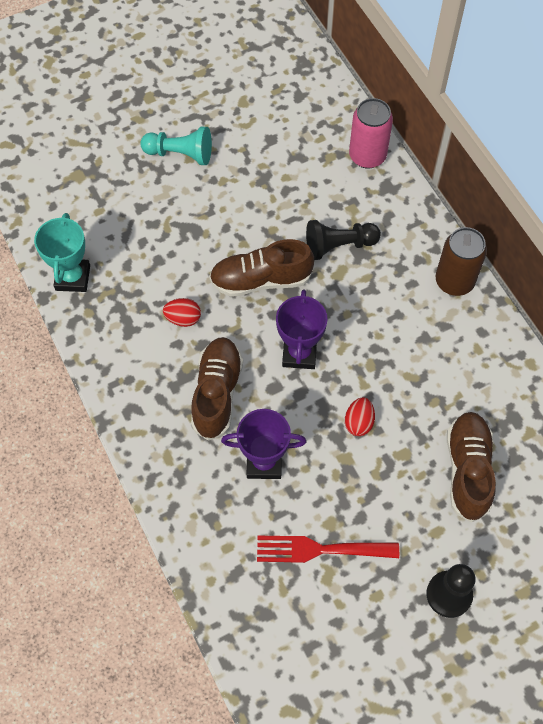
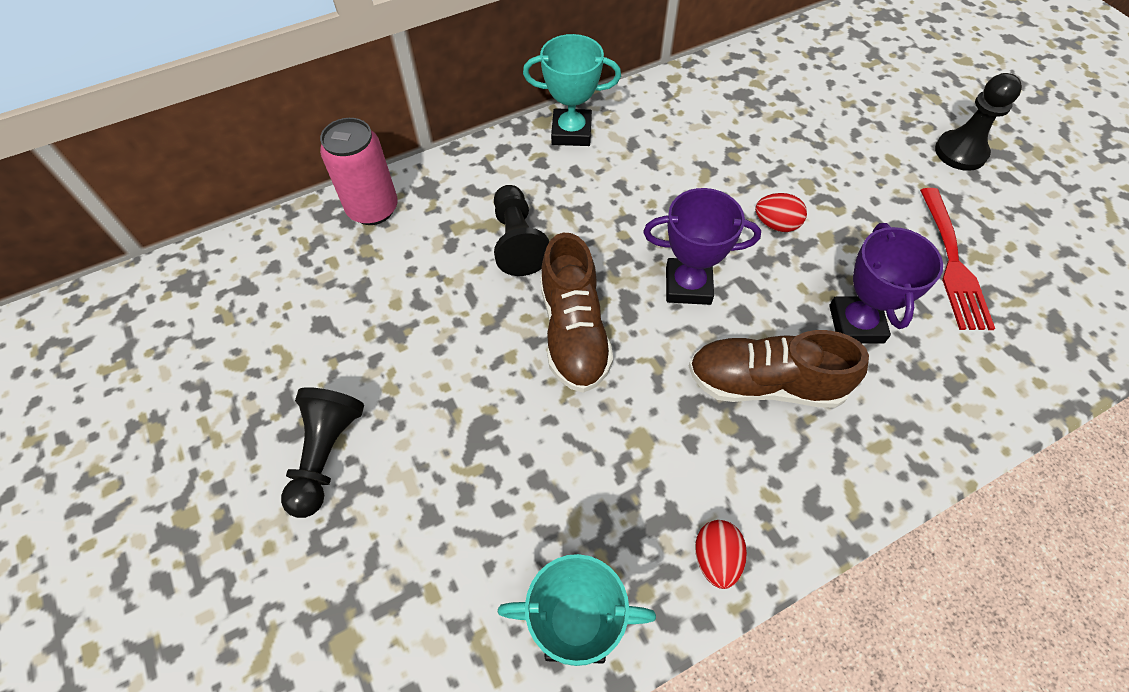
camera: 90 degrees left, 5 degrees down
turquoise pawn [140,127,212,165] -> black pawn [281,387,364,518]
red egg [163,298,201,327] -> red egg moved to [695,520,747,589]
brown can [436,227,487,296] -> turquoise trophy [523,34,621,146]
brown shoe [447,412,496,522] -> none

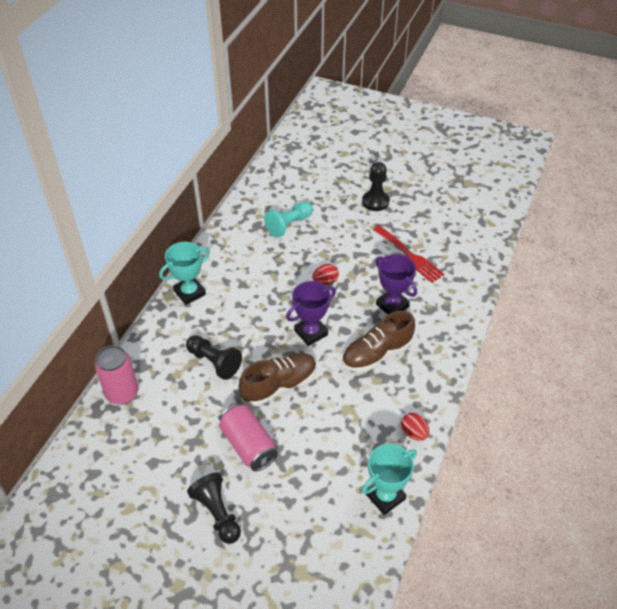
camera: 40 degrees left, 10 degrees down
brown shoe [540,233,613,393] -> brown shoe turned 75 degrees counterclockwise [239,353,317,406]
none -> pink can [219,403,278,471]
none -> turquoise pawn [264,201,313,238]

